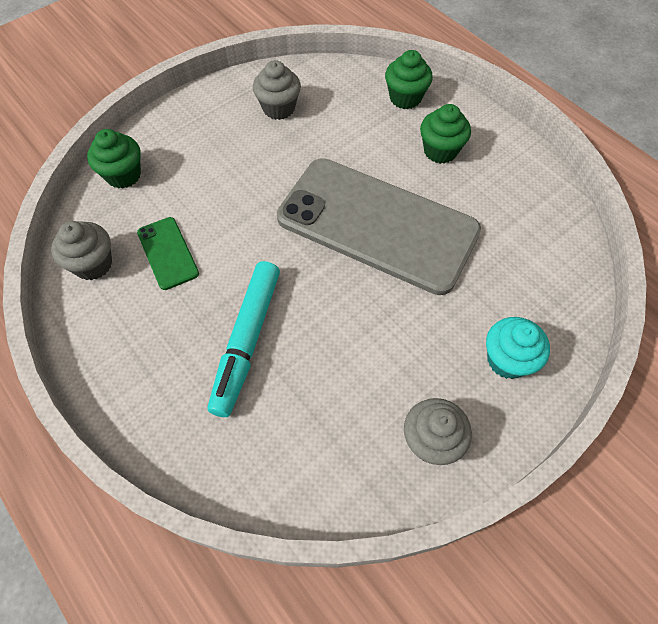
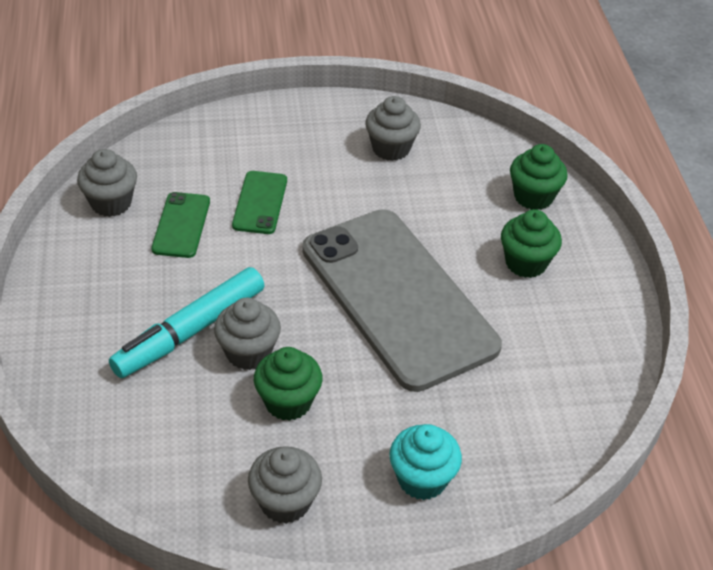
camera: 30 degrees right, 15 degrees down
green cupcake [87,129,141,189] -> green cupcake moved to [254,347,323,421]
none -> grey cupcake [214,298,281,370]
none -> green phone [232,171,287,234]

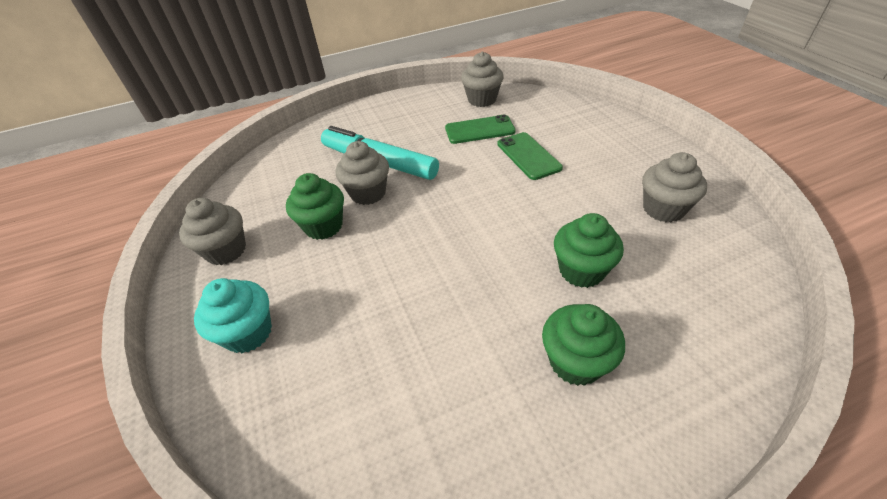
camera: 80 degrees right, 0 degrees up
green phone [232,171,287,234] -> green phone turned 75 degrees clockwise [497,132,563,180]
grey phone [302,209,502,392] -> none
green cupcake [510,144,567,210] -> green cupcake moved to [554,213,624,288]

